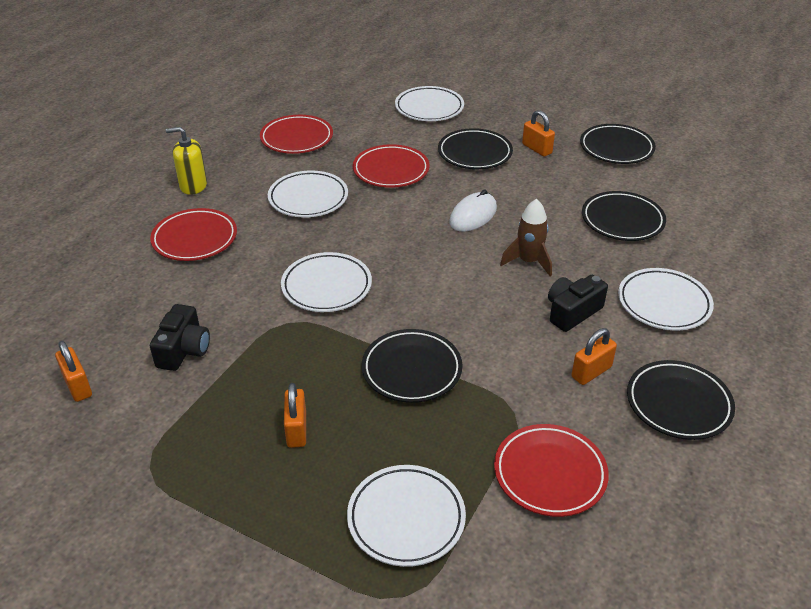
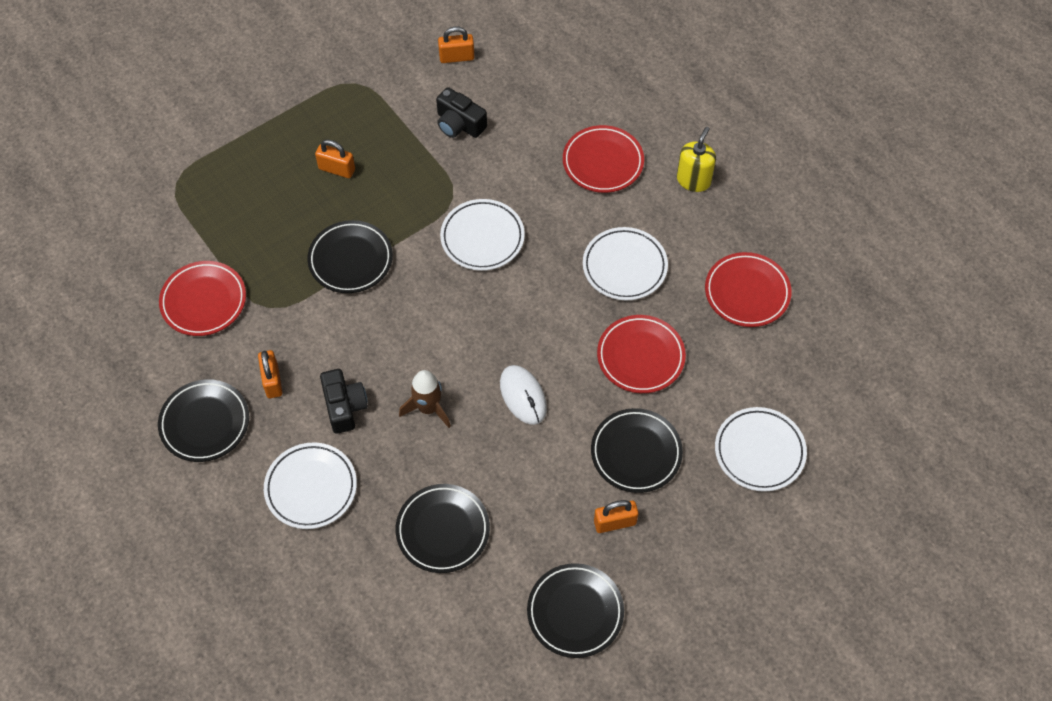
camera: 115 degrees right, 20 degrees up
white plate [347,465,466,567] -> none

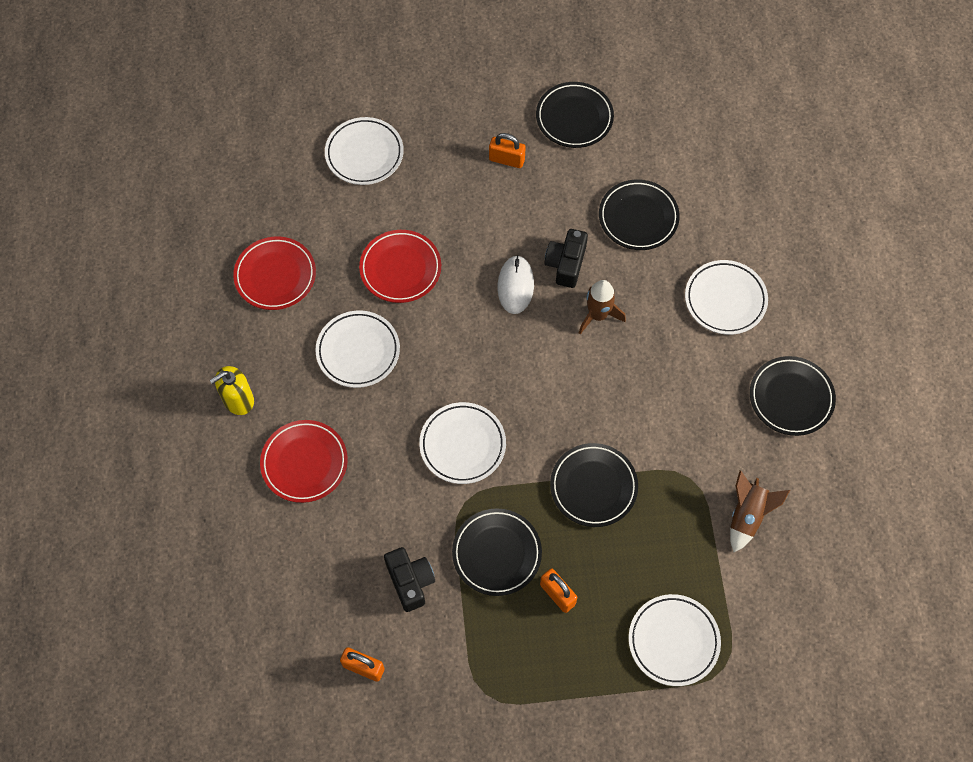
camera: 150 degrees left, 5 degrees up
red plate [159,261,246,336] -> brown rocket [730,470,790,552]
orange padlock [258,350,282,398] -> none
black camera [320,369,368,434] -> black camera moved to [544,229,588,288]
black plate [591,408,683,493] -> black plate moved to [452,508,542,596]
none -> white plate [629,594,721,686]

